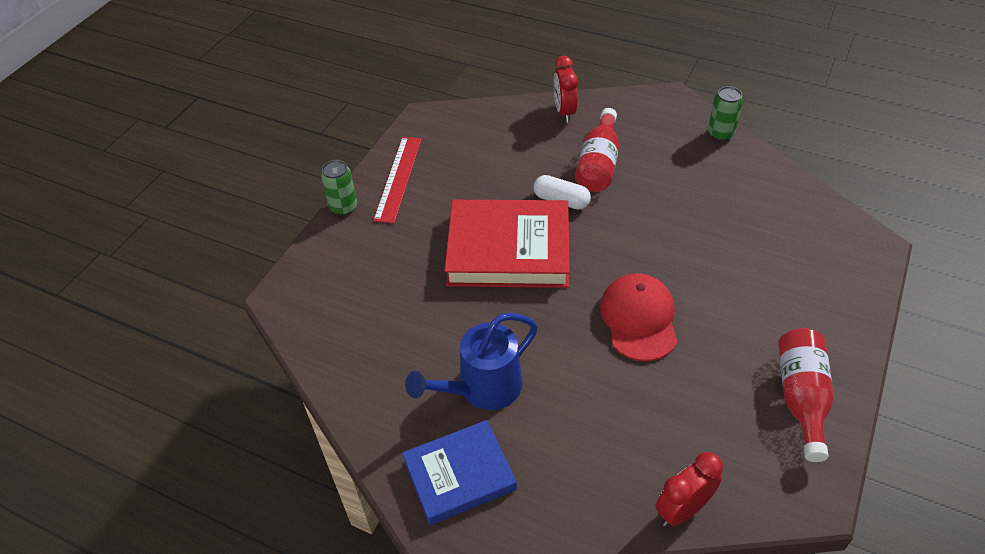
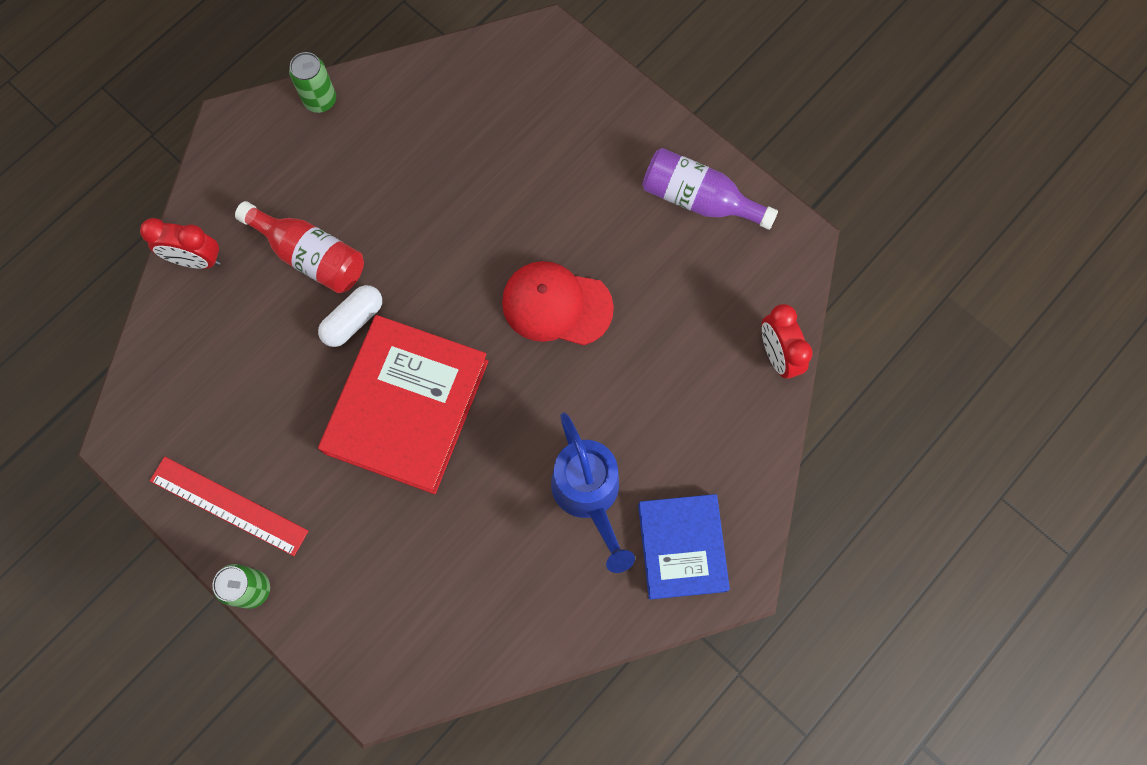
camera: 75 degrees left, 25 degrees up
red bottle [778,328,834,462] -> purple bottle [642,148,778,230]

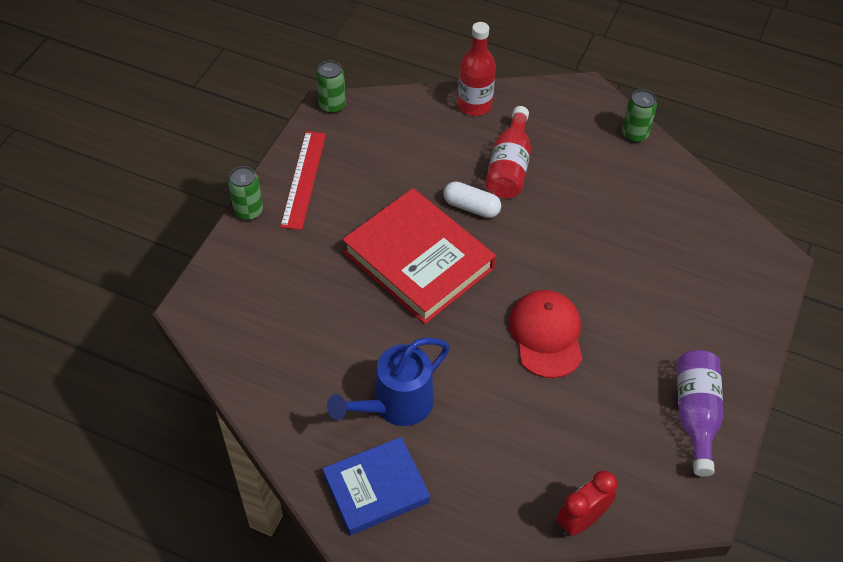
camera: 70 degrees right, 20 degrees down
red clock [140,218,221,269] -> red bottle [458,22,496,116]
red book [318,315,488,494] -> red book turned 45 degrees clockwise [342,188,496,324]
none -> green can [316,61,346,114]

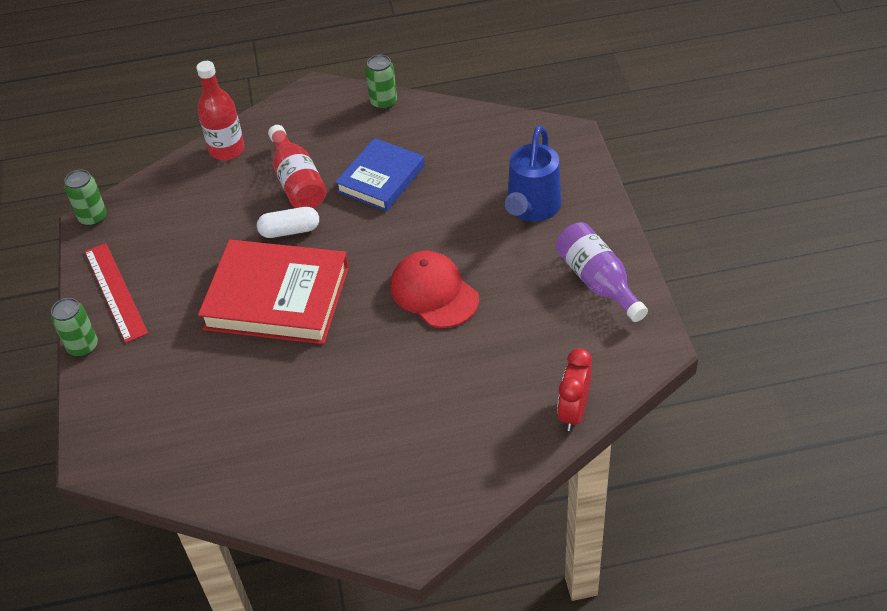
camera: 30 degrees left, 5 degrees down
blue book [322,437,430,536] -> blue book moved to [335,138,425,211]
blue watering can [327,338,450,426] -> blue watering can moved to [505,125,562,221]

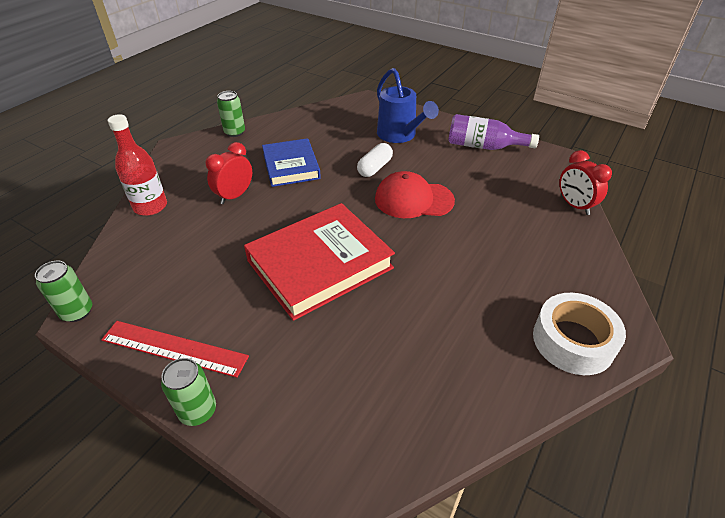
camera: 50 degrees left, 5 degrees down
white capsule [257,207,319,238] -> white capsule moved to [357,143,393,177]
red bottle [268,125,327,208] -> red clock [205,142,252,204]
none -> white tape [533,293,626,375]

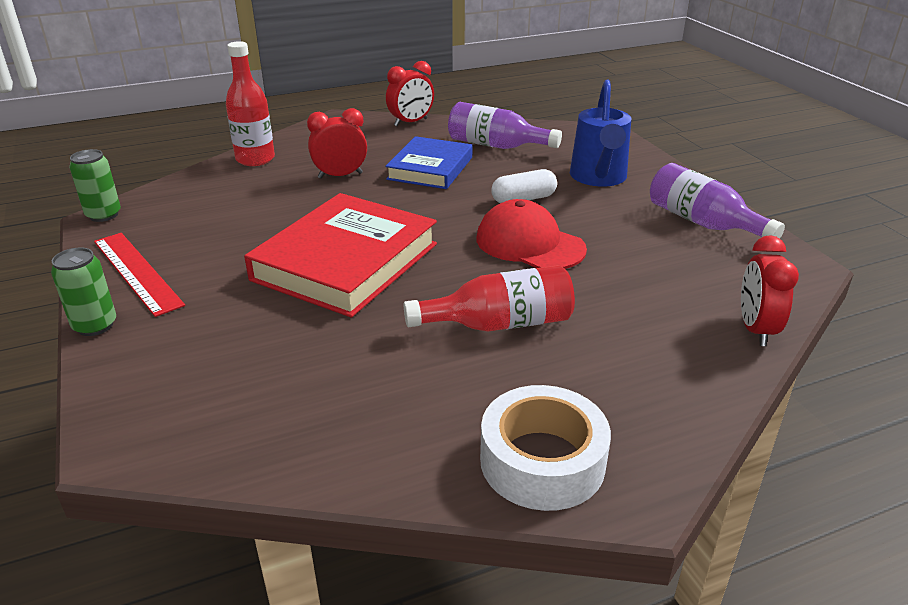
camera: 35 degrees right, 10 degrees down
green can [217,91,245,137] -> red clock [386,61,434,126]
red book [244,203,395,321] -> red book turned 60 degrees counterclockwise [244,193,437,318]
none -> red bottle [404,265,575,332]
none -> purple bottle [448,102,562,149]

